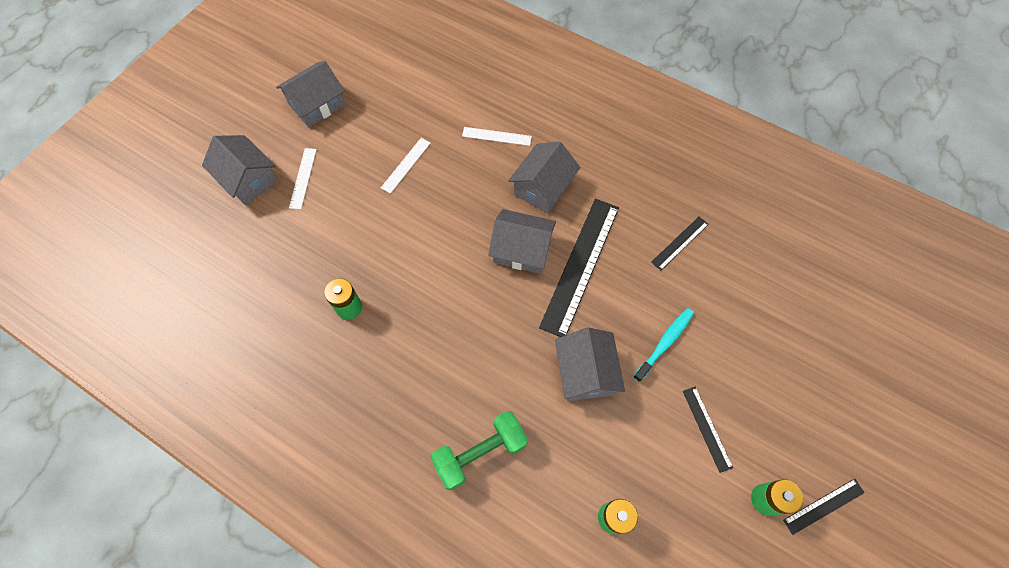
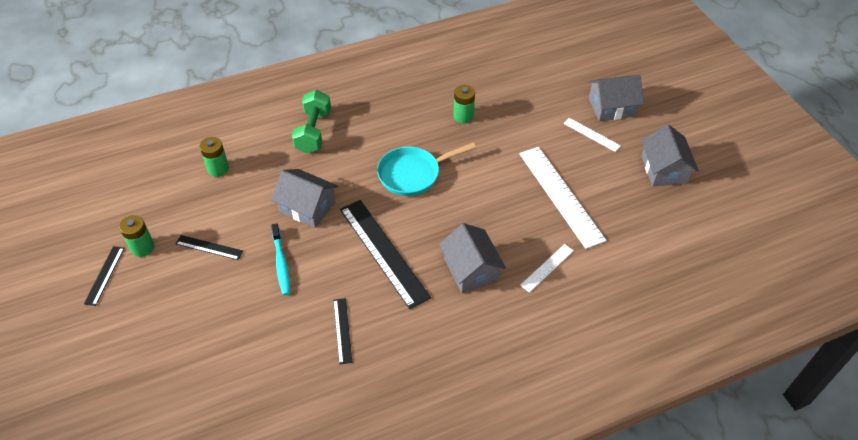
camera: 125 degrees right, 15 degrees down
white ruler [381,138,431,194] -> white ruler [519,147,607,249], size x2.06
grey house [488,209,556,274] -> none
none -> turquoise pan [377,143,476,196]

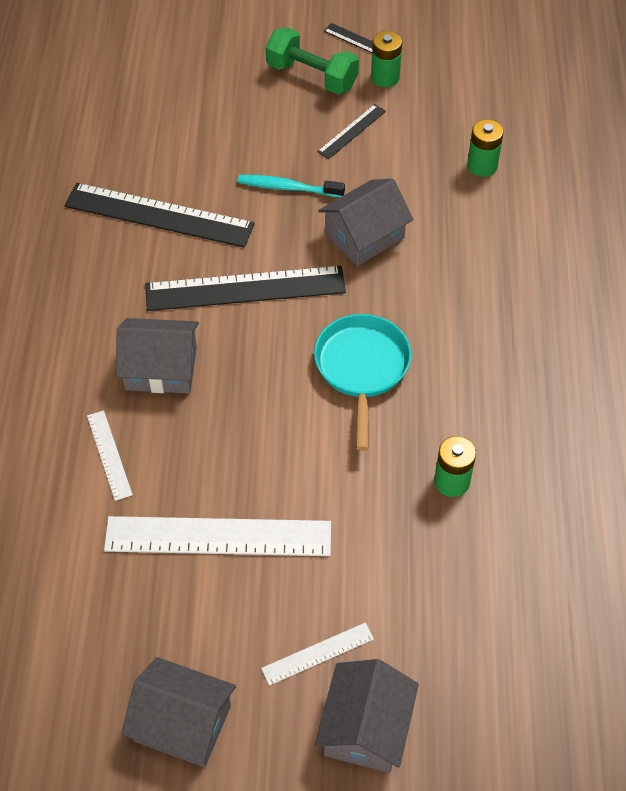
camera: 115 degrees right, 5 degrees up
green dumbbell [292,90,331,154] -> green dumbbell moved to [266,27,359,94]
black ruler [333,298,352,365] -> black ruler [64,183,255,247], size x2.06

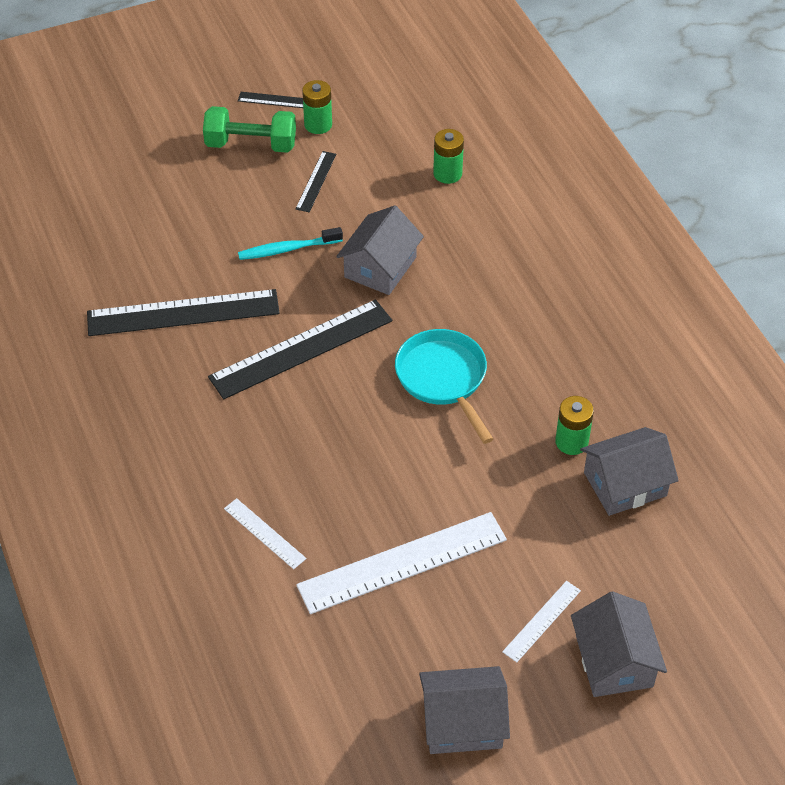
camera: 25 degrees left, 5 degrees down
grey house [116,318,199,393] -> grey house moved to [580,427,679,516]

